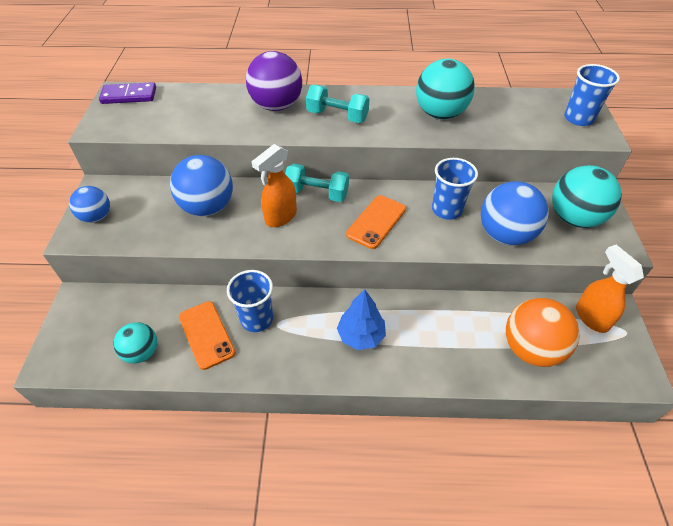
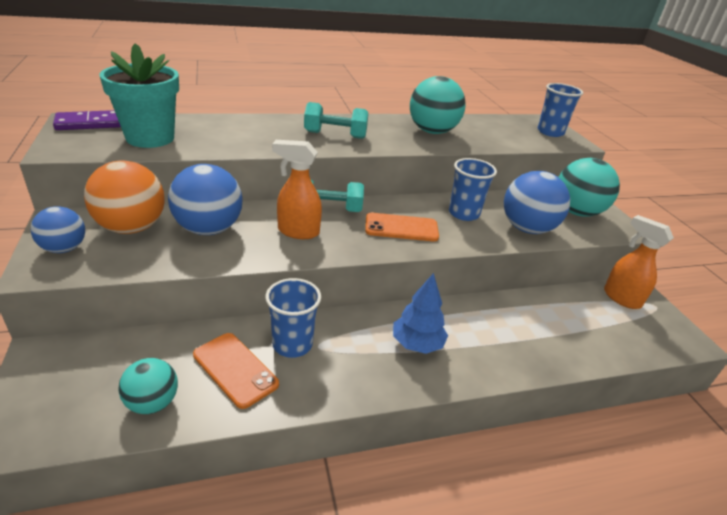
camera: 20 degrees left, 15 degrees down
purple ball [246,51,302,111] -> none
orange spray bottle [252,144,297,227] -> orange spray bottle turned 75 degrees clockwise [272,140,322,239]
orange phone [346,195,406,249] -> orange phone turned 75 degrees clockwise [365,213,439,242]
orange ball [506,298,580,367] -> orange ball moved to [84,160,165,234]
none -> turquoise flower pot [99,43,179,148]

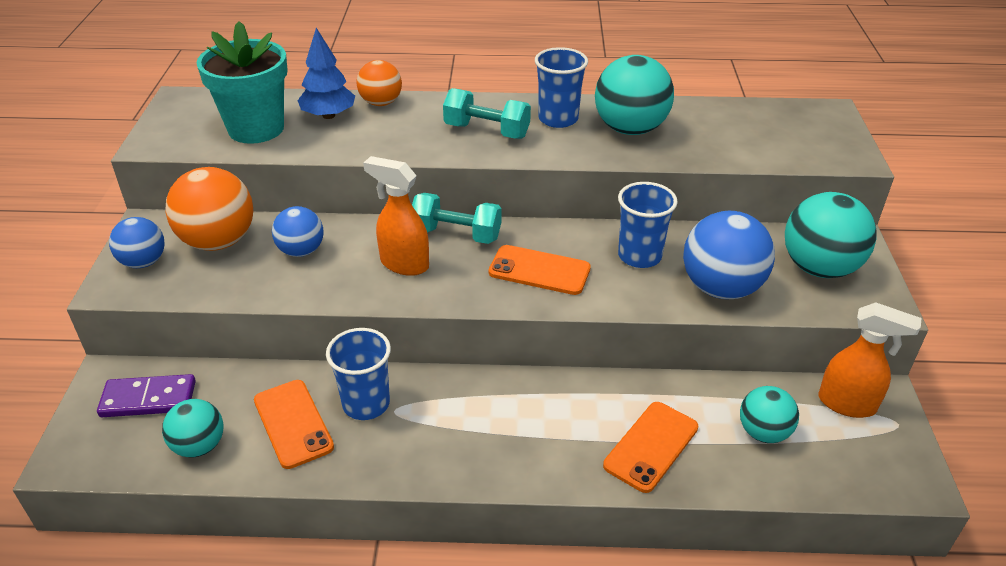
camera: 20 degrees right, 5 degrees up
purple domino [53,110,121,130] -> purple domino moved to [97,374,196,417]
blue ball [168,164,242,235] -> blue ball [272,206,323,257], size x0.60
blue tree [393,273,448,354] -> blue tree moved to [298,28,355,119]
blue cup [538,83,583,137] -> blue cup moved to [535,47,588,128]
orange spray bottle [604,215,674,309] -> orange spray bottle turned 135 degrees clockwise [818,302,921,418]
none -> orange ball [357,60,402,106]
none -> orange phone [603,402,698,493]
none -> turquoise ball [740,386,799,443]

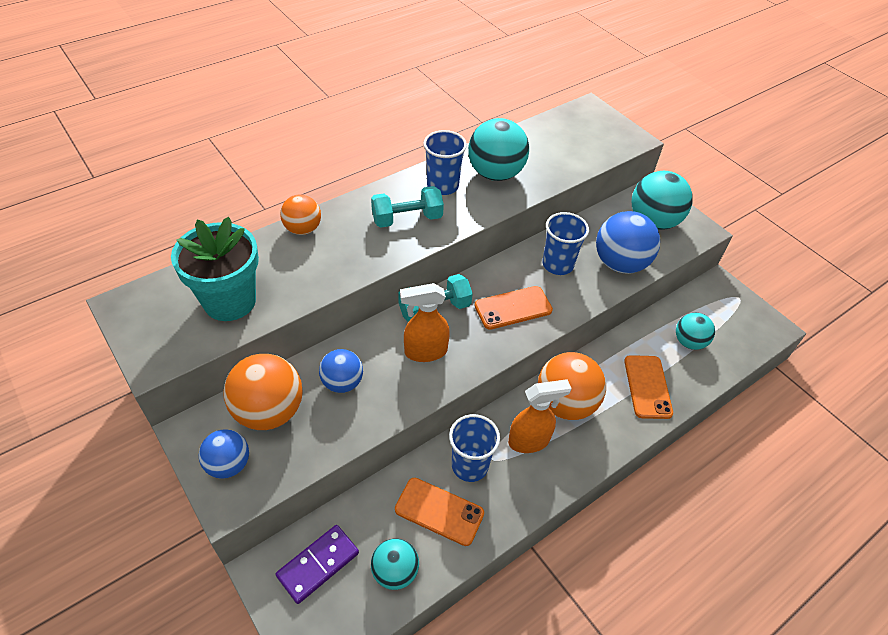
camera: 40 degrees left, 10 degrees up
blue tree [298,28,355,119] -> none
orange spray bottle [818,302,921,418] -> orange spray bottle moved to [508,379,572,453]
none -> orange ball [538,352,606,420]

